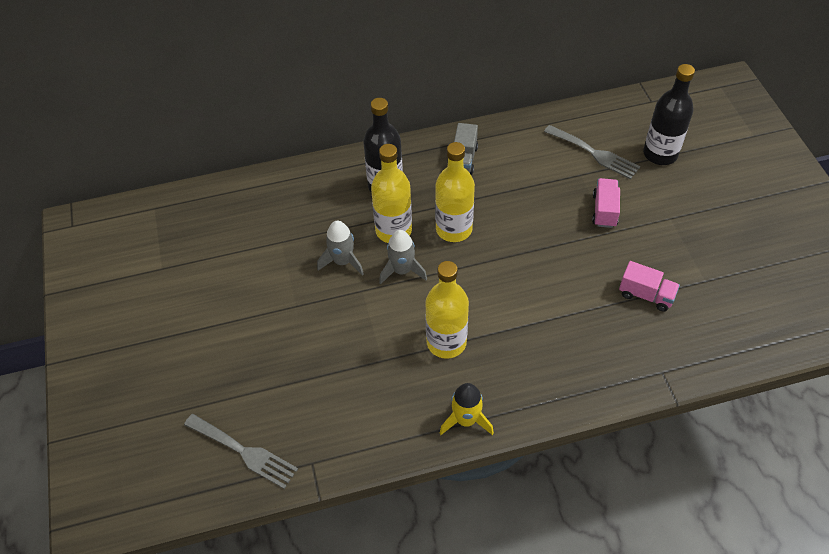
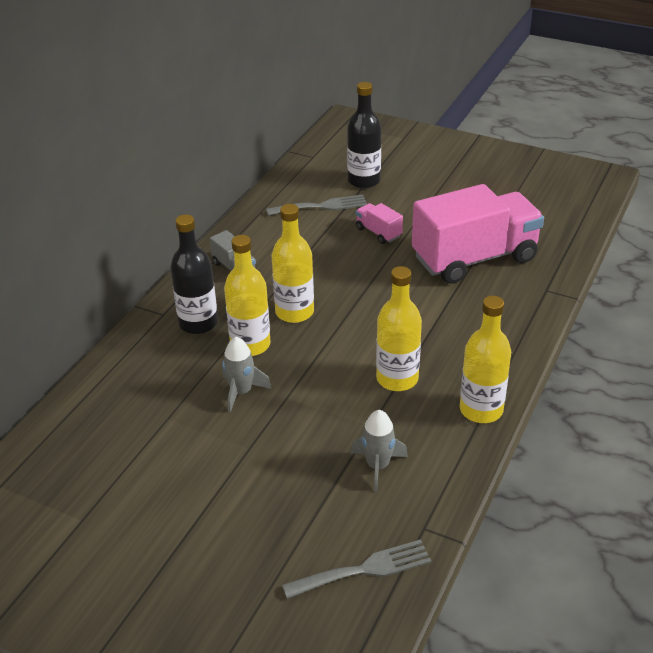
camera: 50 degrees left, 15 degrees down
grey rocket [379,230,427,285] -> grey rocket moved to [351,410,408,492]
yellow rocket [440,383,494,435] -> yellow bottle [460,296,511,423]
pink truck [619,261,680,312] -> pink truck [412,184,544,284], size x2.41

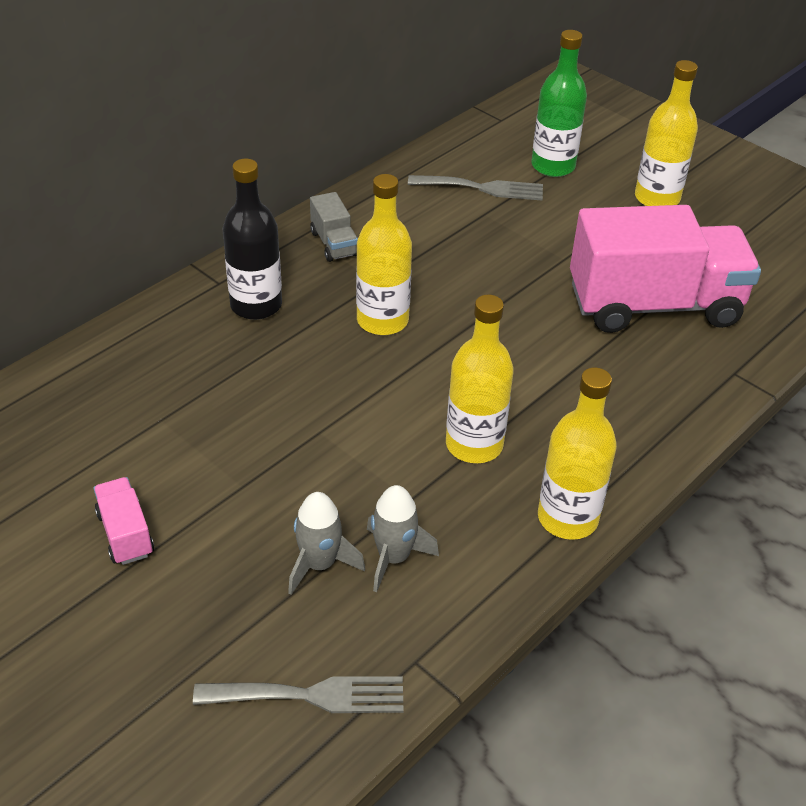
camera: 15 degrees right, 5 degrees up
grey rocket [222,337,272,413] -> grey rocket moved to [288,492,365,595]
yellow bottle [224,235,271,356] -> yellow bottle moved to [635,60,698,206]
black bottle [347,82,381,188] -> green bottle [531,30,587,177]
pink truck [356,203,403,244] -> pink truck moved to [93,477,154,565]

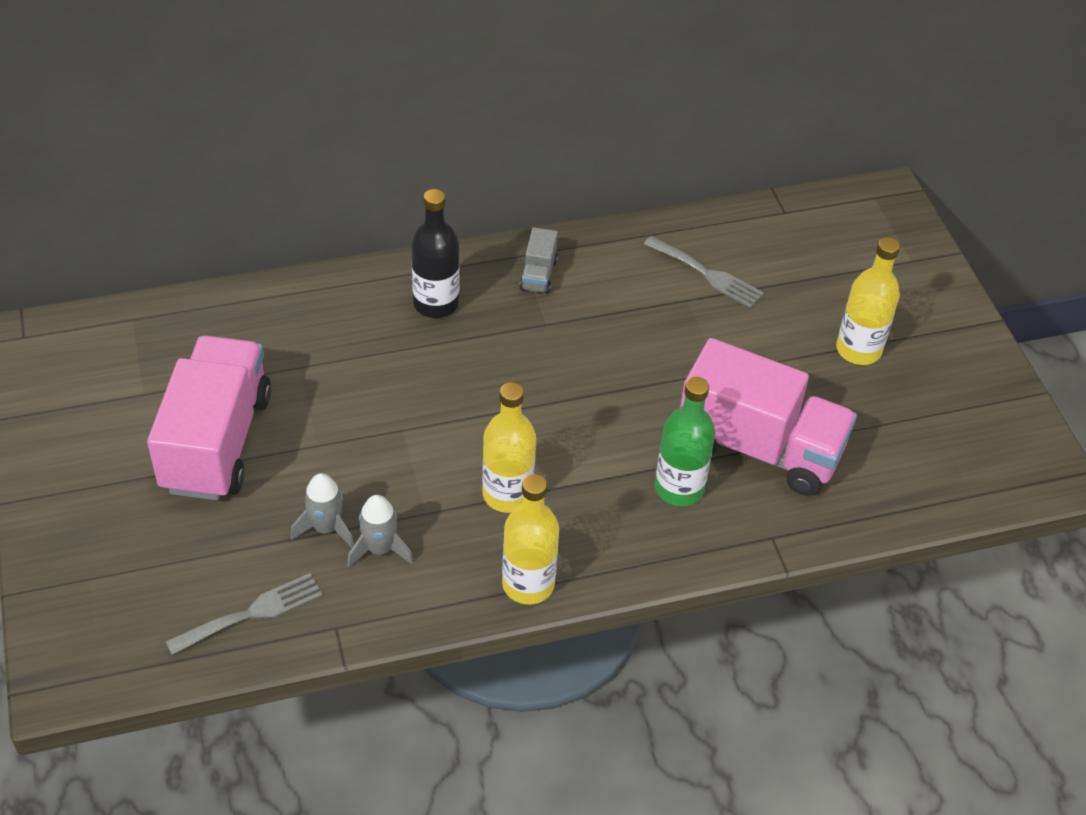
camera: 30 degrees right, 5 degrees up
pink truck [93,477,154,565] -> pink truck [147,336,271,500], size x2.41
grey fork [193,676,404,713] -> grey fork turned 60 degrees counterclockwise [165,573,323,655]
yellow bottle [356,174,412,335] -> none
green bottle [531,30,587,177] -> green bottle moved to [655,377,715,506]

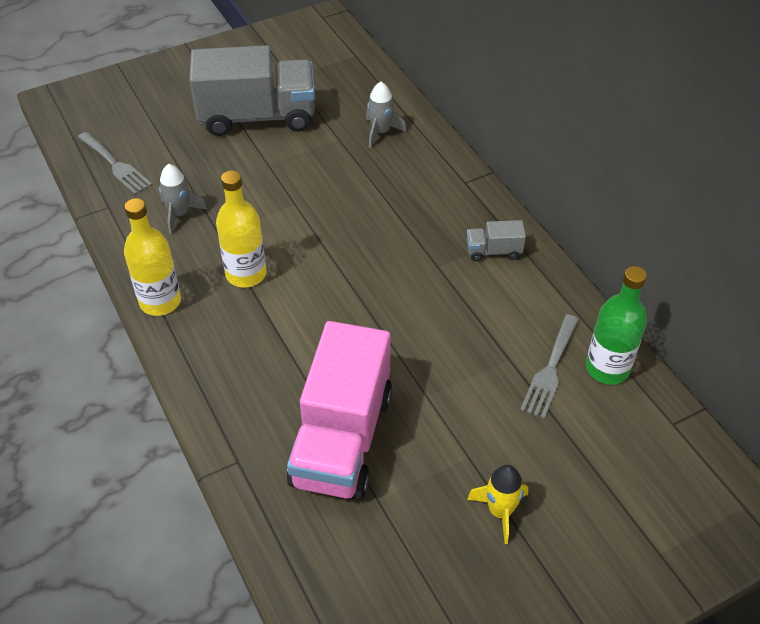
camera: 80 degrees right, 0 degrees up
pink truck [147,336,271,500] -> grey truck [189,45,315,136]
grey rocket [290,473,354,548] -> grey rocket moved to [366,82,406,148]
black bottle [411,189,459,318] -> none
green bottle [655,377,715,506] -> green bottle moved to [586,266,647,384]
yellow bottle [836,237,900,365] -> yellow rocket [467,465,528,544]

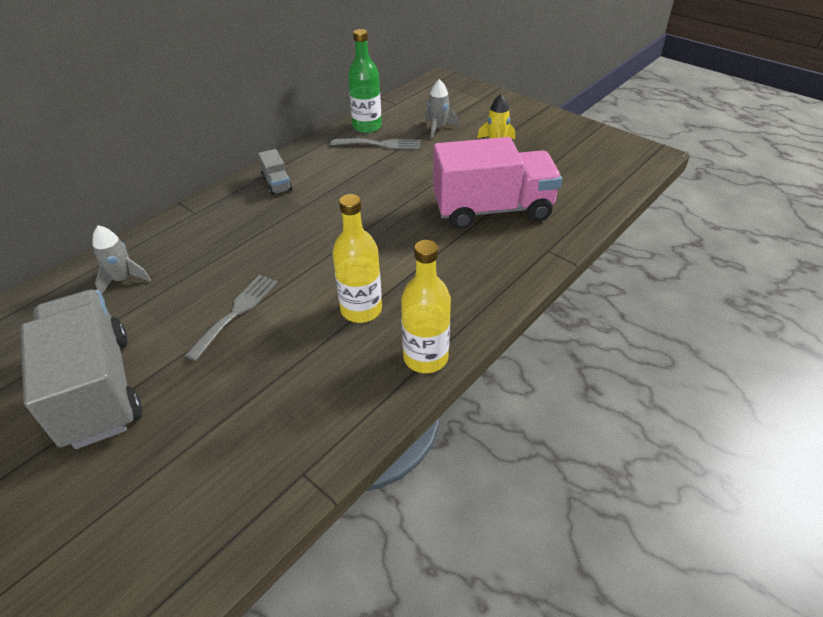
camera: 110 degrees left, 5 degrees down
grey fork [77,132,152,195] -> grey fork moved to [185,275,278,361]
grey rocket [159,164,207,234] -> grey rocket moved to [425,79,459,139]

